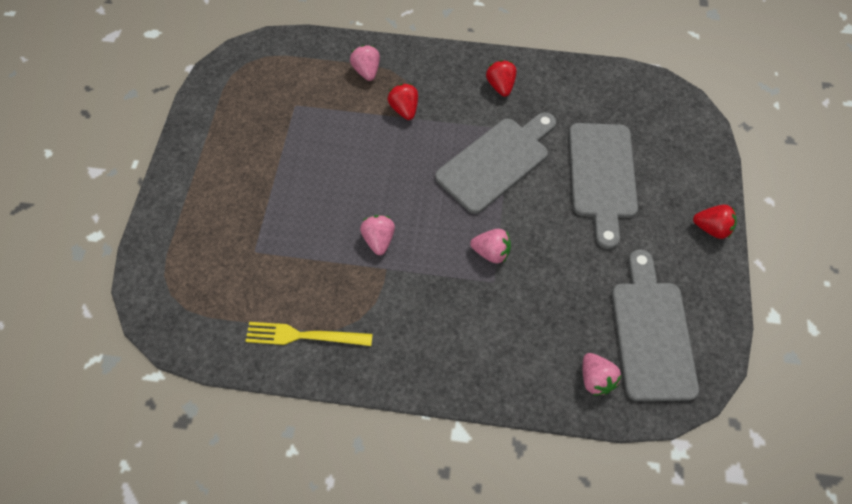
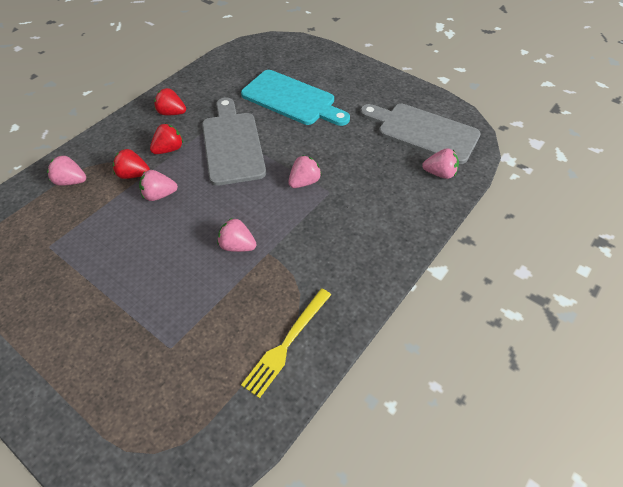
camera: 60 degrees left, 10 degrees down
grey cutting board [569,123,638,249] -> turquoise cutting board [241,70,350,126]
red strawberry [693,205,737,239] -> red strawberry moved to [150,124,183,154]
none -> pink strawberry [139,170,178,201]

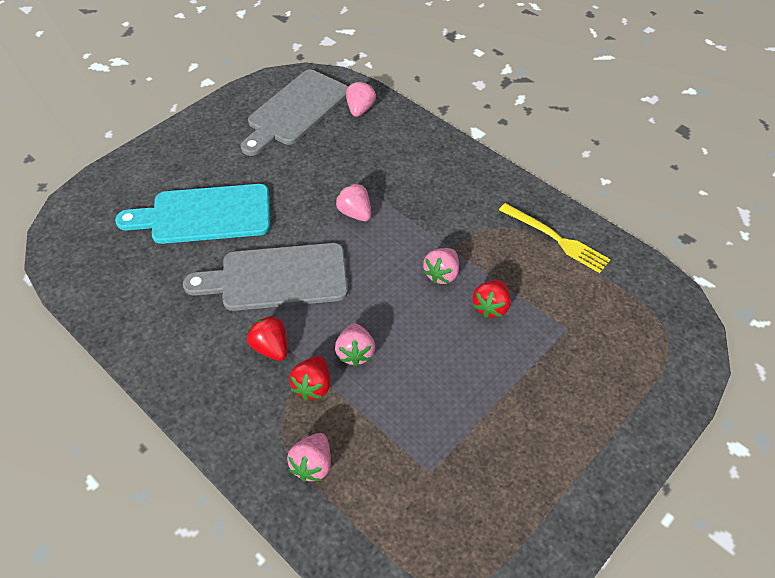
camera: 85 degrees left, 0 degrees up
red strawberry [154,88,186,115] -> red strawberry moved to [473,280,511,318]
turquoise cutting board [241,70,350,126] -> turquoise cutting board turned 135 degrees counterclockwise [115,184,270,244]

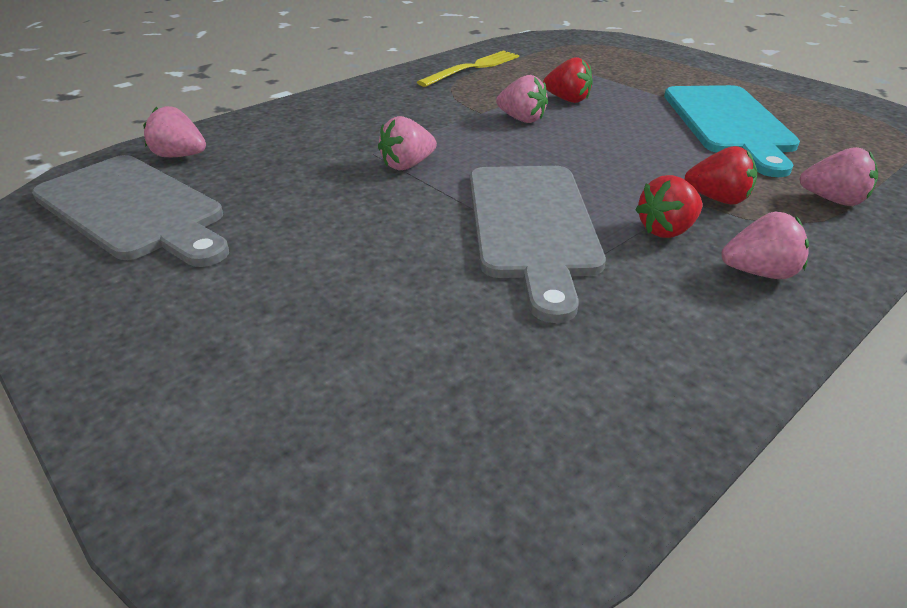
camera: 85 degrees left, 15 degrees down
turquoise cutting board [115,184,270,244] -> turquoise cutting board moved to [664,85,800,177]
pink strawberry [335,323,375,367] -> pink strawberry moved to [721,212,809,279]

